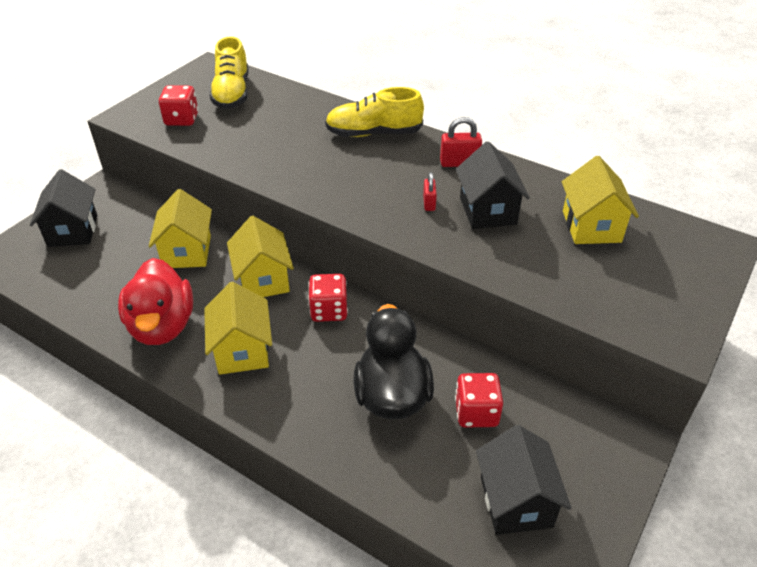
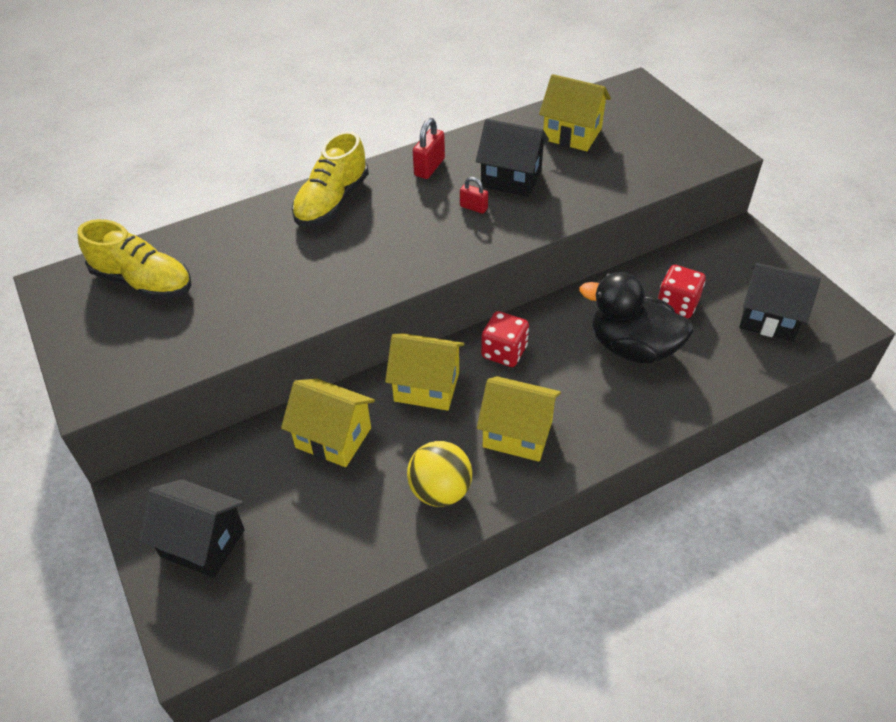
camera: 60 degrees left, 5 degrees up
red duck [118,258,193,345] -> yellow ball [407,441,472,507]
red dice [159,85,198,126] -> none

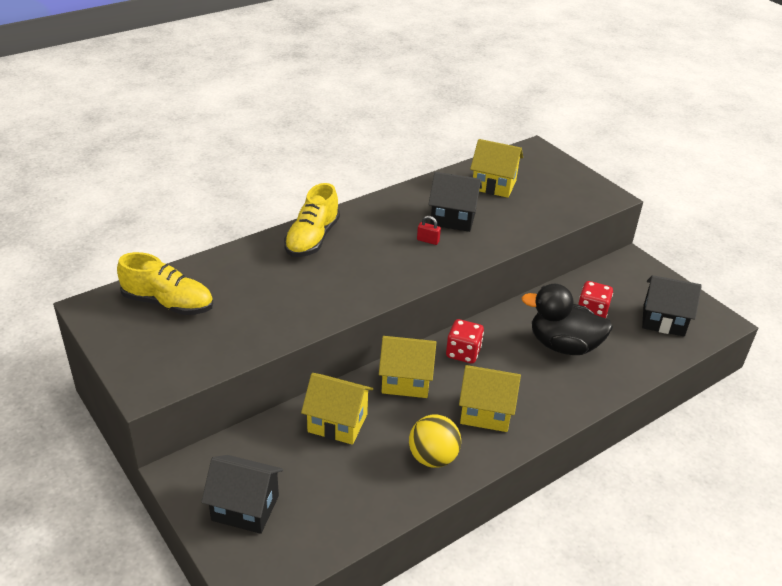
camera: 10 degrees left, 10 degrees down
red padlock [413,118,445,179] -> none

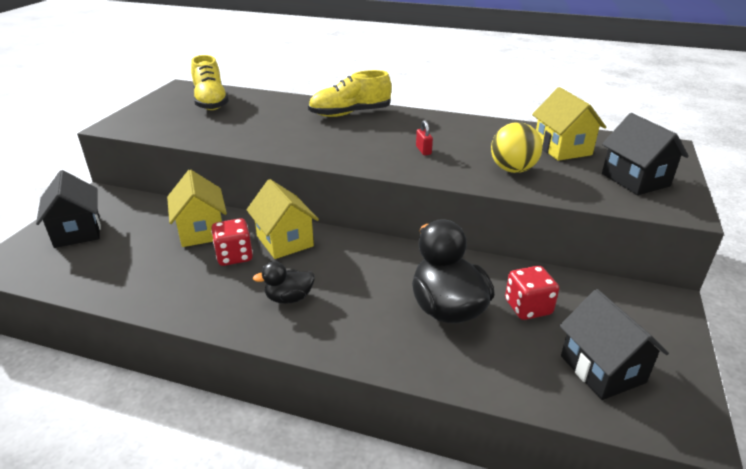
camera: 55 degrees right, 5 degrees down
yellow ball [409,415,461,468] -> yellow ball moved to [491,122,543,173]
black house [428,172,482,232] -> black house moved to [602,113,689,195]
red dice [446,319,484,364] -> red dice moved to [211,218,253,266]
yellow house [459,365,521,432] -> black duck [253,261,315,304]

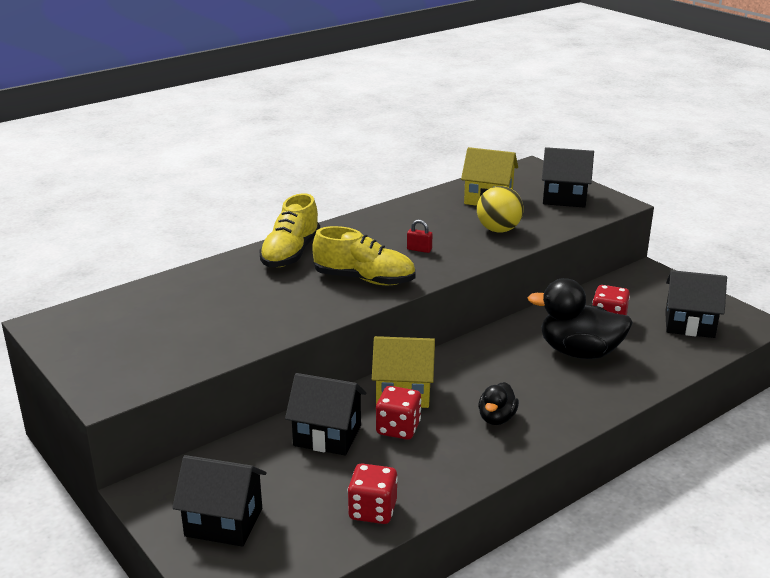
camera: 55 degrees left, 5 degrees down
yellow house [167,170,227,247] -> black house [285,373,366,455]
yellow shoe [191,55,229,110] -> yellow shoe moved to [312,226,416,285]
none -> red dice [348,463,398,524]

